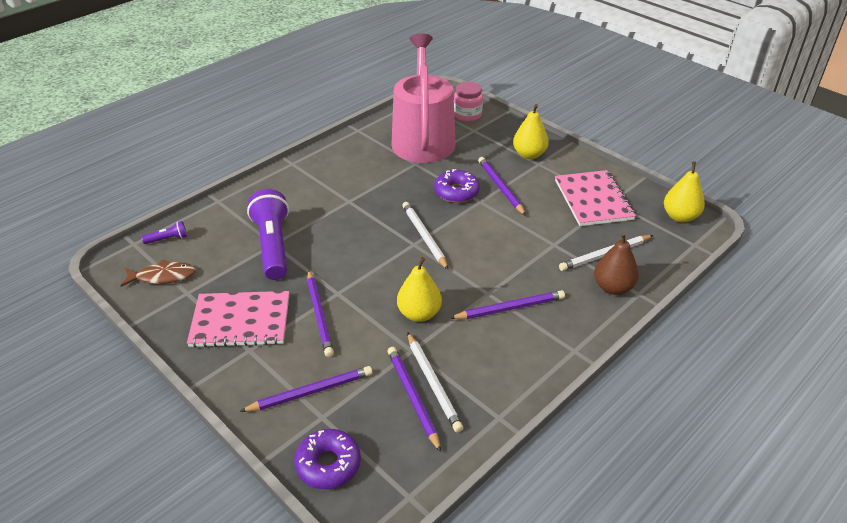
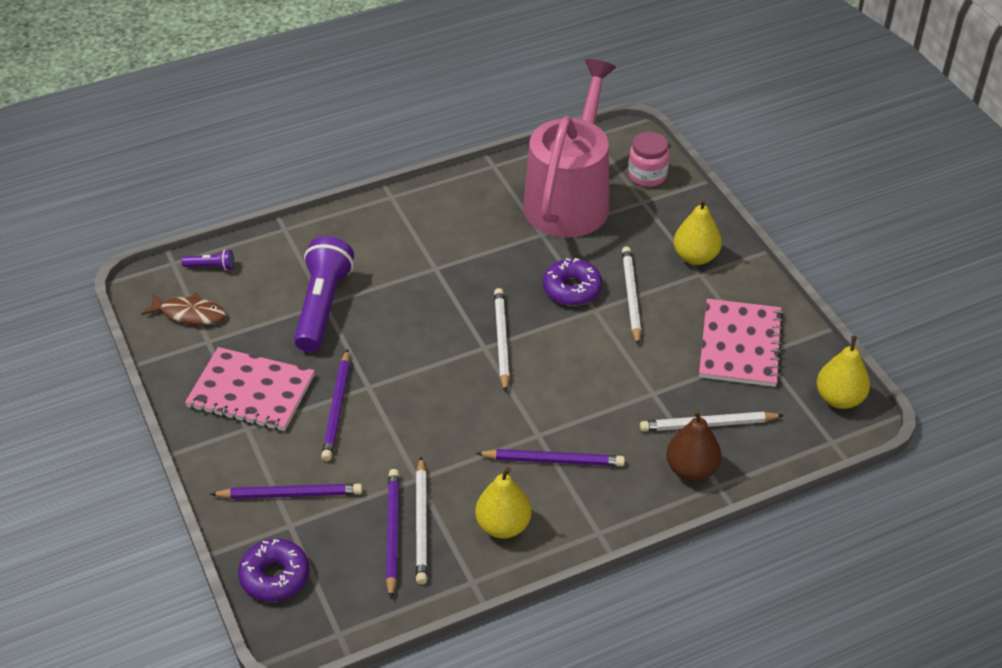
camera: 20 degrees right, 5 degrees up
yellow pear [397,257,442,322] -> yellow pear moved to [475,467,532,539]
purple pencil [478,157,526,216] -> white pencil [622,246,641,345]

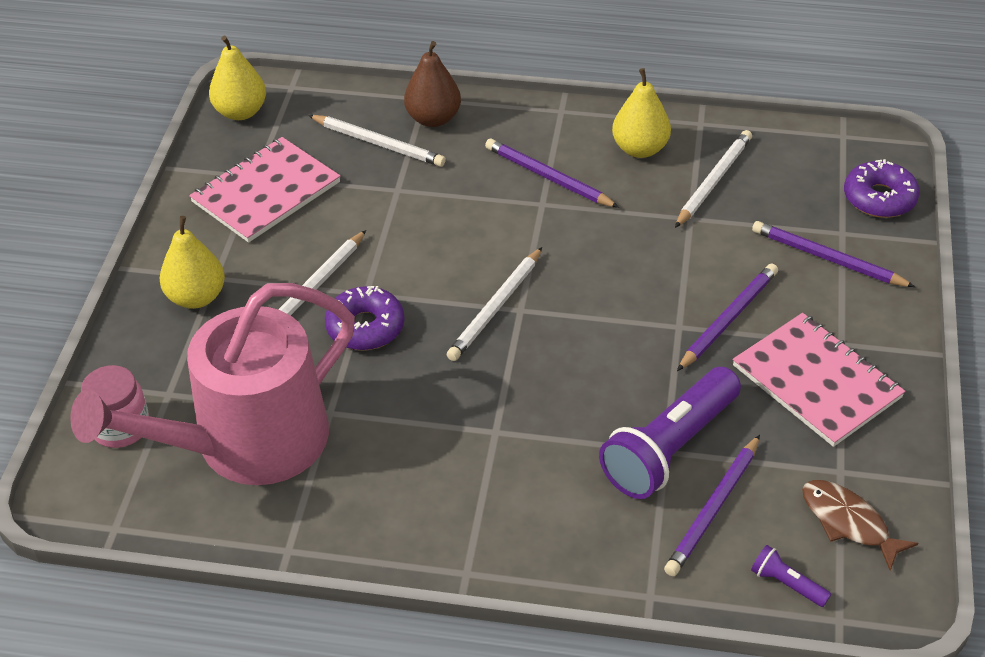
camera: 145 degrees left, 0 degrees up
purple pencil [386,469,400,599] -> purple pencil moved to [664,435,760,576]

